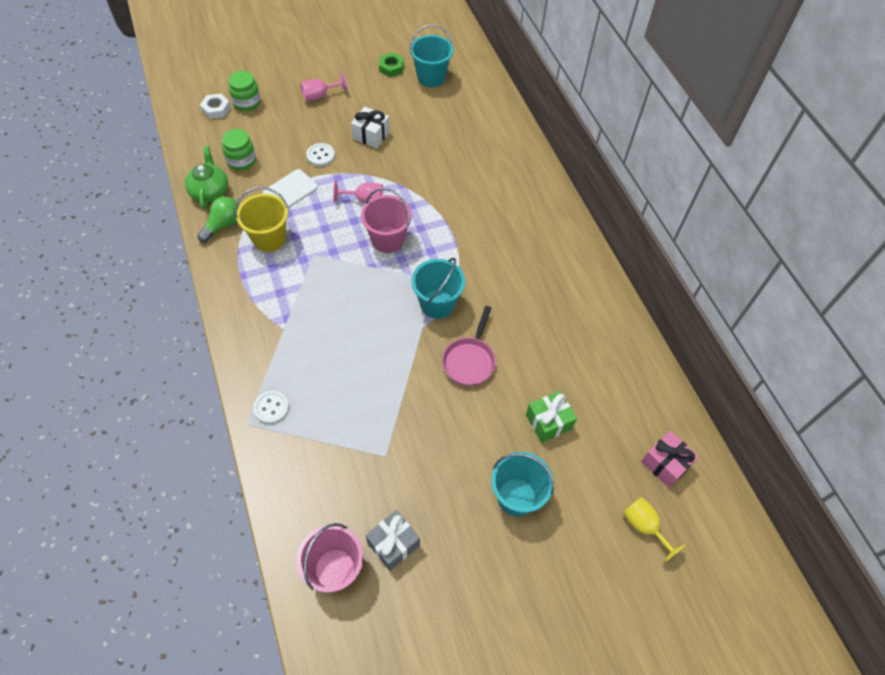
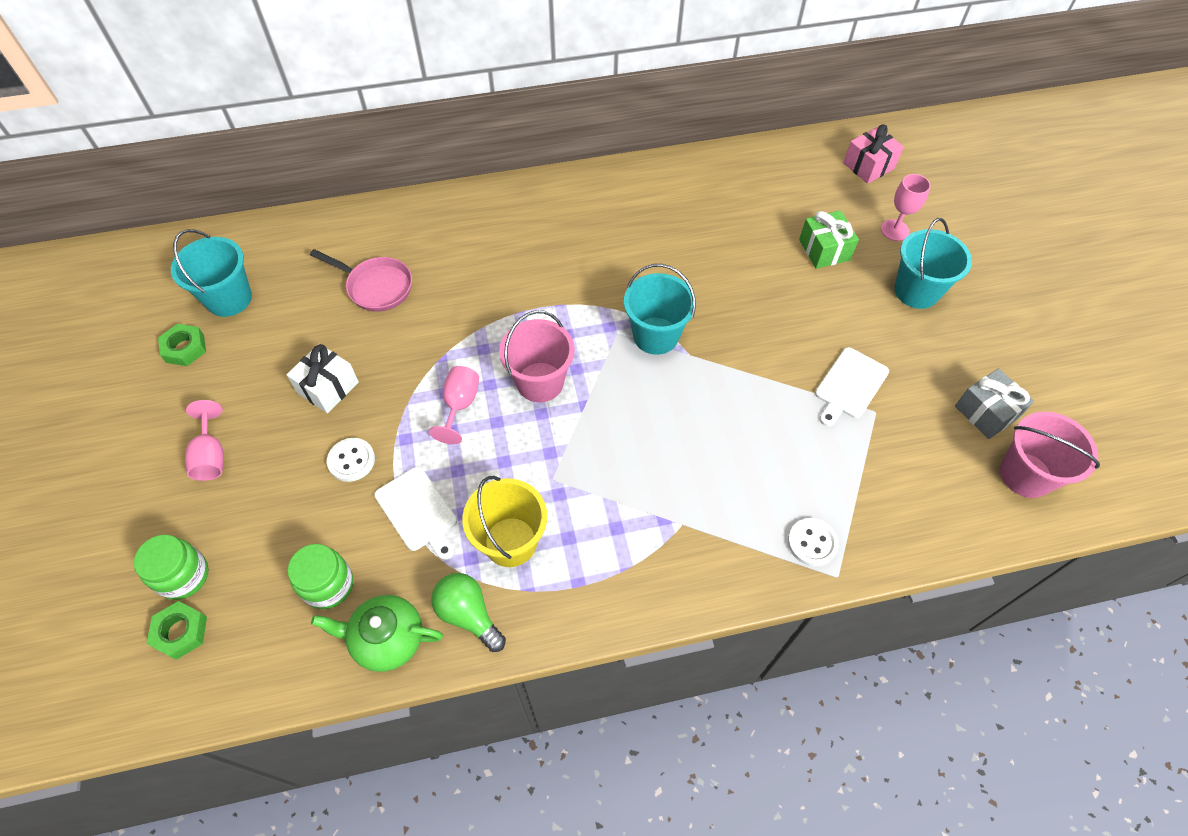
camera: 80 degrees left, 0 degrees up
white nut [200,94,231,119] -> green nut [147,601,207,660]
pink pan [442,306,496,386] -> pink pan moved to [310,249,412,312]
yellow goblet [623,497,686,563] -> none
none -> white cutting board [815,347,889,426]
none -> pink goblet [881,174,931,241]

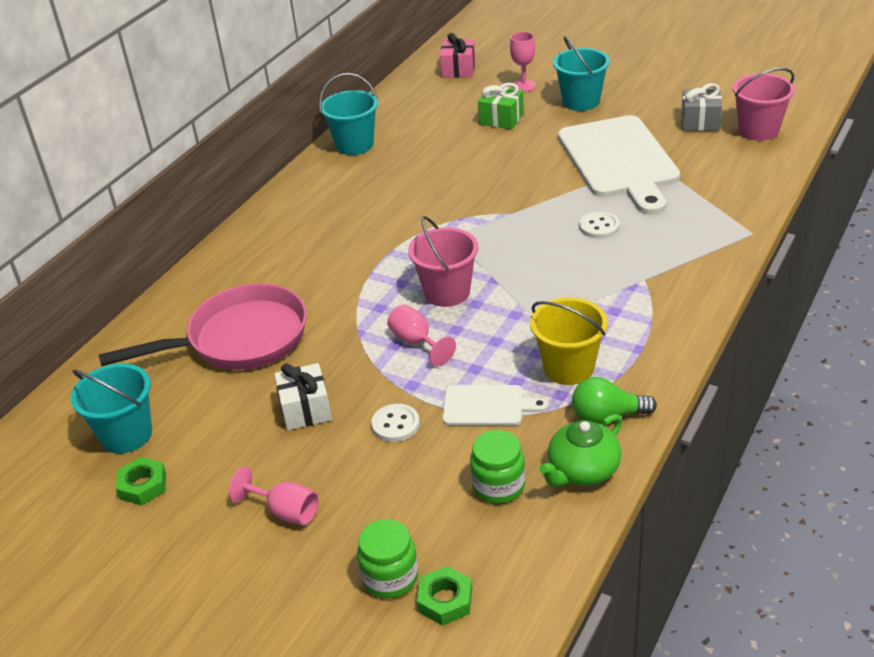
camera: 45 degrees left, 20 degrees down
pink pan [310,249,412,312] -> pink pan [98,284,307,370], size x1.72
turquoise bucket [624,264,696,355] -> turquoise bucket moved to [319,73,378,155]
white button [788,518,839,566] -> white button moved to [579,211,620,239]
white cutting board [815,347,889,426] -> white cutting board [558,115,680,215], size x2.11

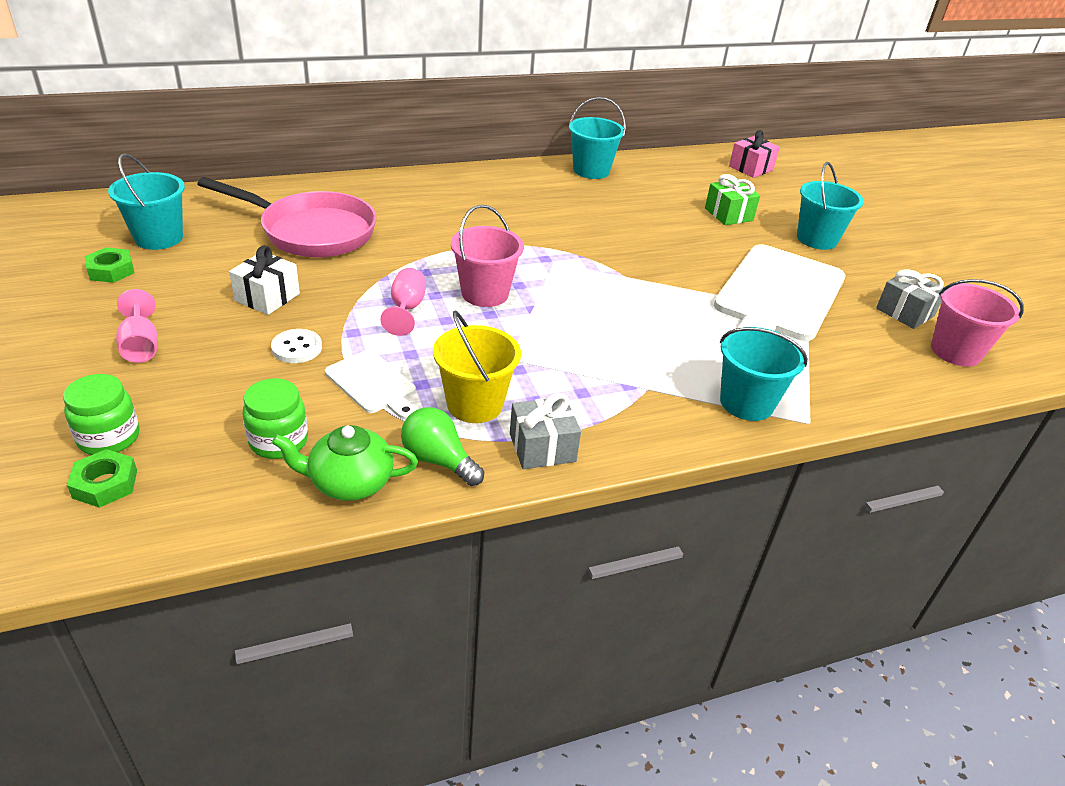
camera: 35 degrees right, 0 degrees up
pink goblet [510,32,536,92] -> none
white button [579,211,620,239] -> none
none -> grey gift [510,393,581,469]
none -> turquoise bucket [720,327,808,421]

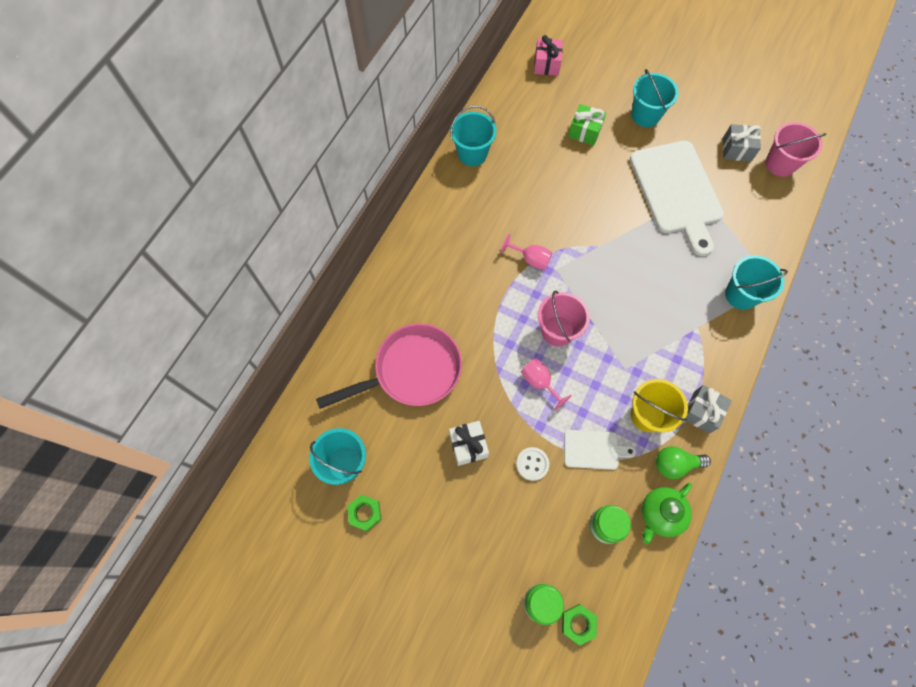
camera: 40 degrees left, 30 degrees up
pink goblet [116,289,158,363] -> pink goblet moved to [501,233,553,270]

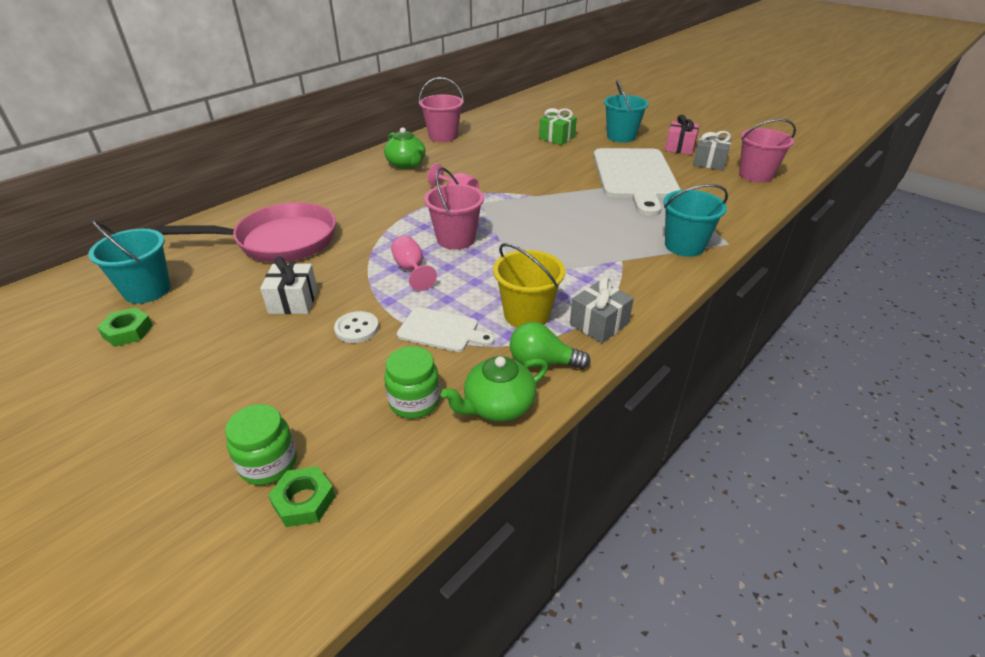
camera: 15 degrees right, 30 degrees down
turquoise bucket [450,105,497,166] -> pink bucket [419,77,464,142]
pink gift [534,35,563,76] -> pink gift moved to [665,115,699,155]
none -> green teapot [384,127,425,169]

